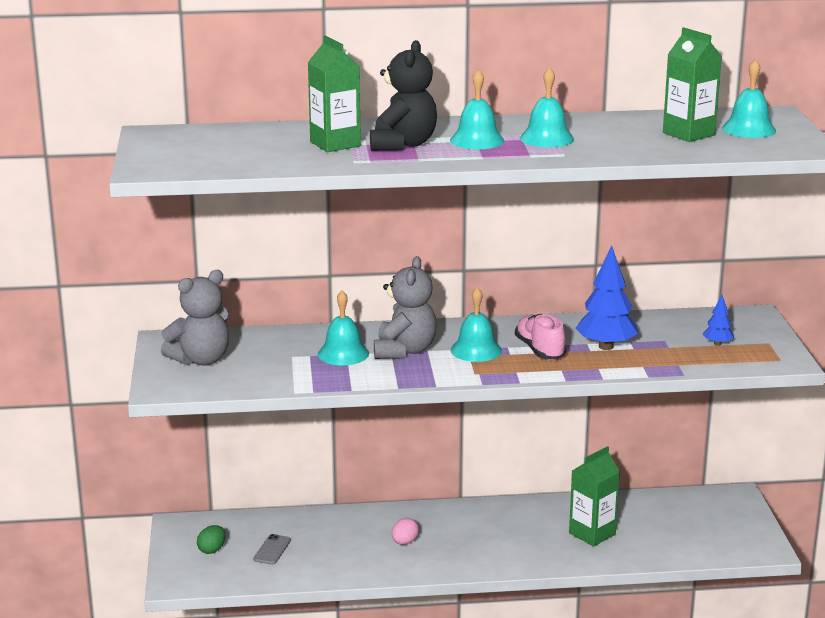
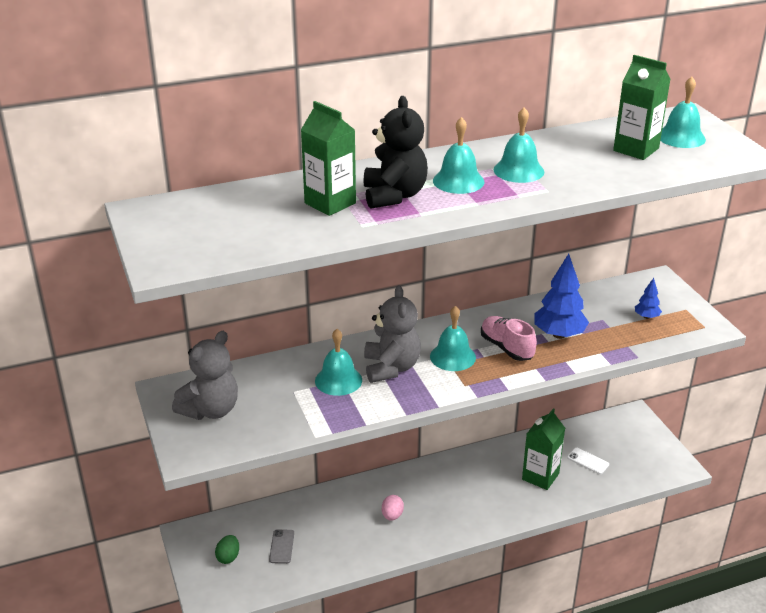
camera: 15 degrees left, 10 degrees up
none -> white phone [567,448,609,474]

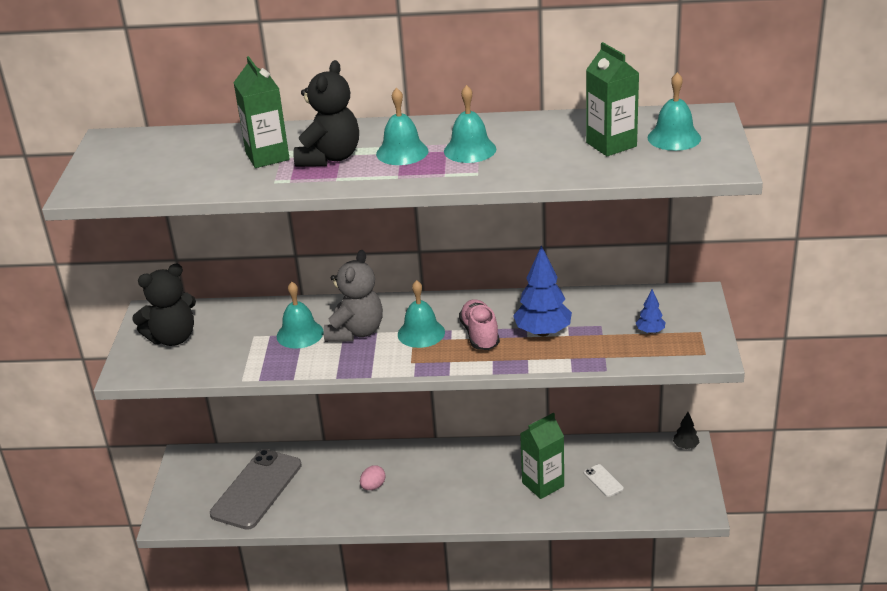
camera: 25 degrees right, 0 degrees up
grey teddy bear [172,331,238,420] -> black teddy bear [132,264,196,346]
green egg [215,535,239,564] -> none
grey phone [269,529,294,564] -> grey phone [210,449,302,530], size x2.43
none -> black tree [673,412,700,449]

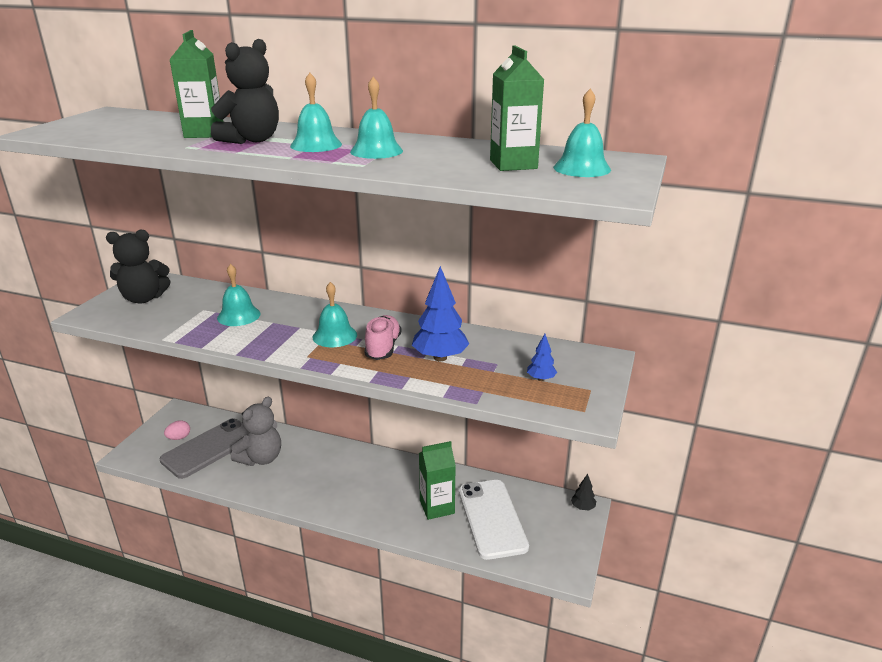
camera: 15 degrees right, 5 degrees down
grey teddy bear [324,250,383,342] -> grey teddy bear moved to [231,397,281,466]
pink egg [360,465,386,490] -> pink egg moved to [164,420,190,440]
white phone [584,464,624,497] -> white phone [459,480,529,560], size x2.43

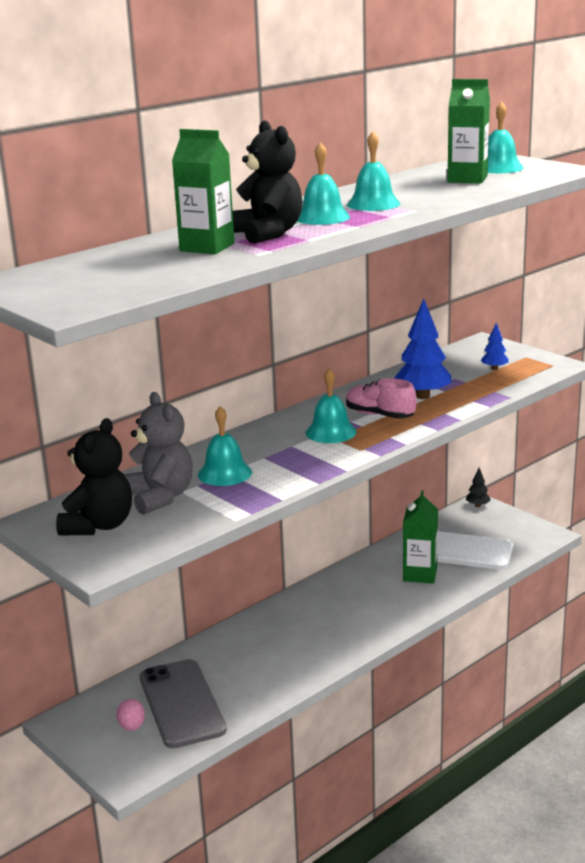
camera: 60 degrees left, 5 degrees down
grey teddy bear [231,397,281,466] -> grey teddy bear moved to [124,392,193,515]

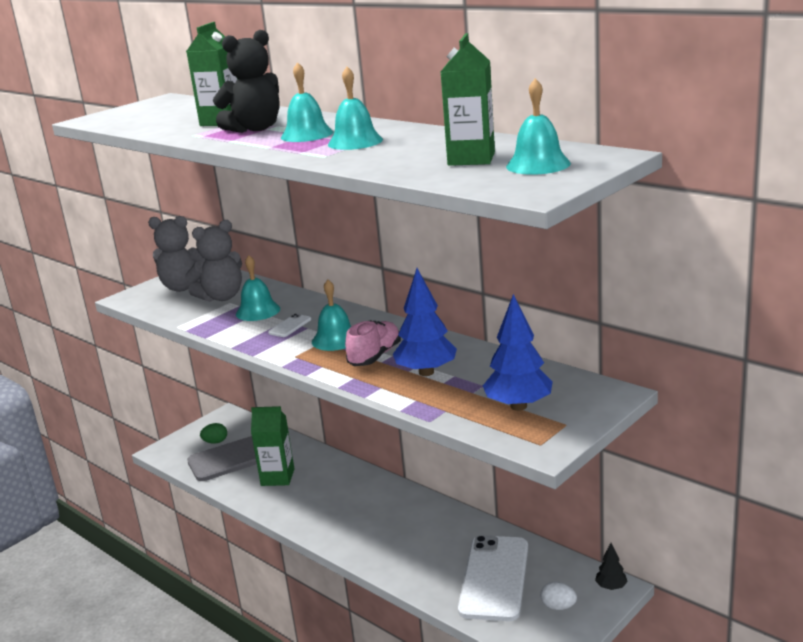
camera: 85 degrees right, 0 degrees up
black teddy bear [56,418,132,535] -> grey teddy bear [148,216,206,292]
pink egg [117,699,145,731] -> green egg [200,423,227,444]
green carton [403,490,438,584] -> green carton moved to [251,406,294,486]
blue tree [481,323,509,370] -> blue tree [483,294,553,411], size x1.99
none -> white phone [268,314,311,337]
none -> white egg [540,582,577,610]

